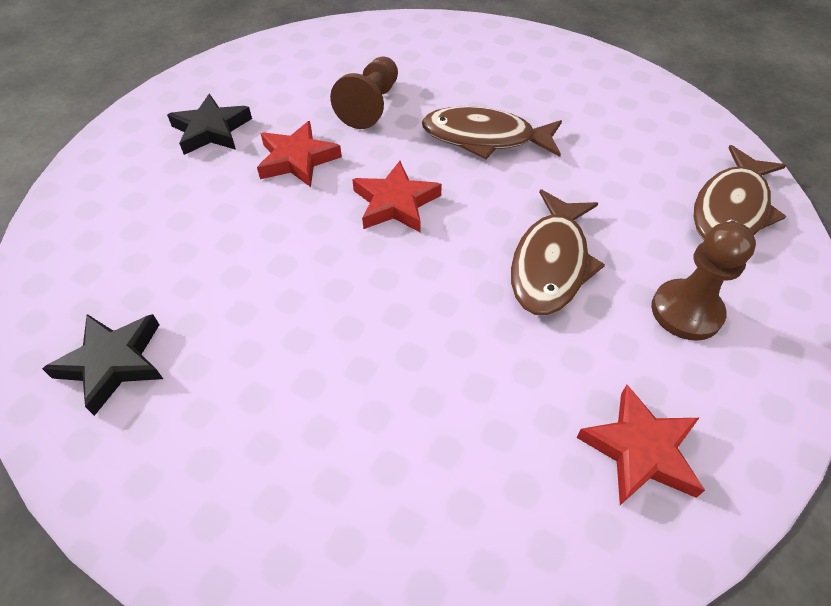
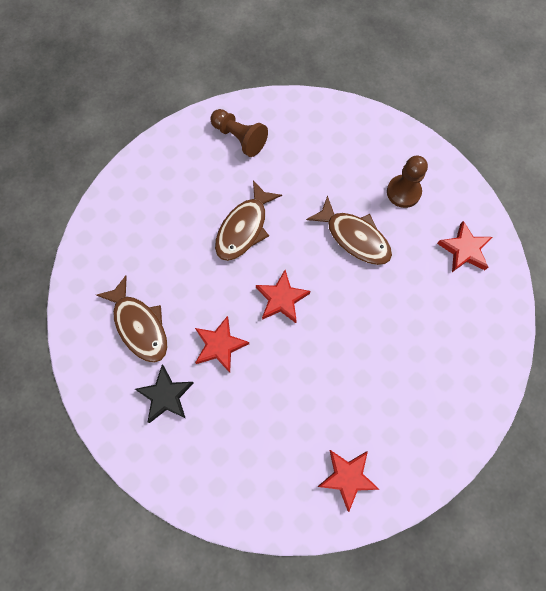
camera: 70 degrees left, 20 degrees up
black star [42,314,163,416] -> red star [318,450,380,512]
brown pawn [330,57,398,129] -> brown pawn moved to [210,109,268,157]
brown fish [693,145,786,240] -> brown fish moved to [96,276,167,363]

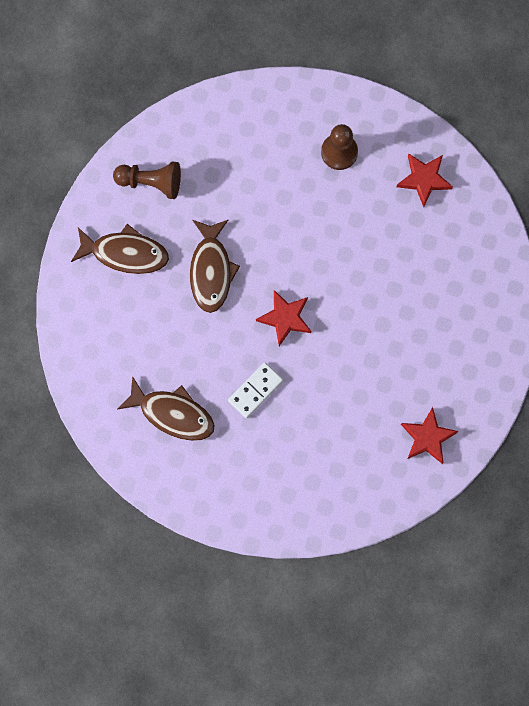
camera: 30 degrees left, 5 degrees up
black star [135,365,194,423] -> none
red star [195,316,249,372] -> white domino [228,362,283,418]
brown fish [306,195,392,265] -> brown fish moved to [71,224,169,274]

